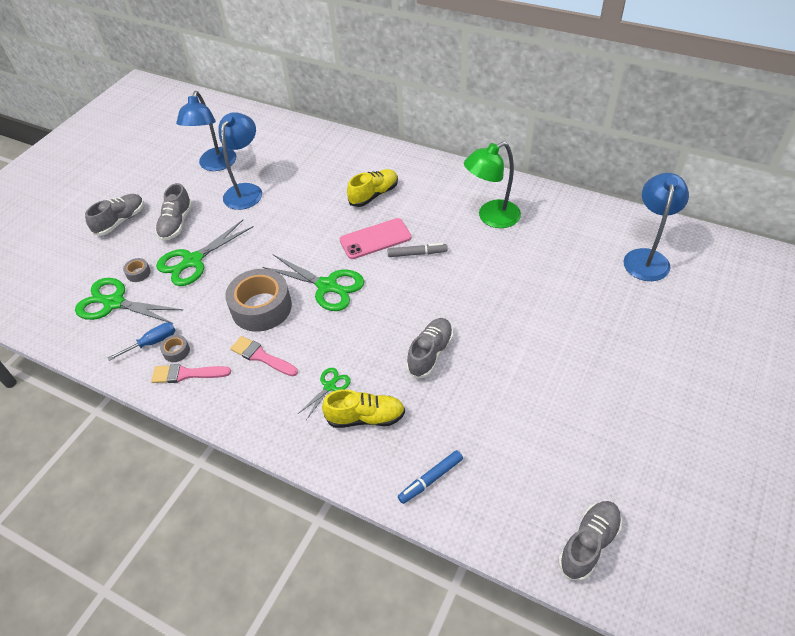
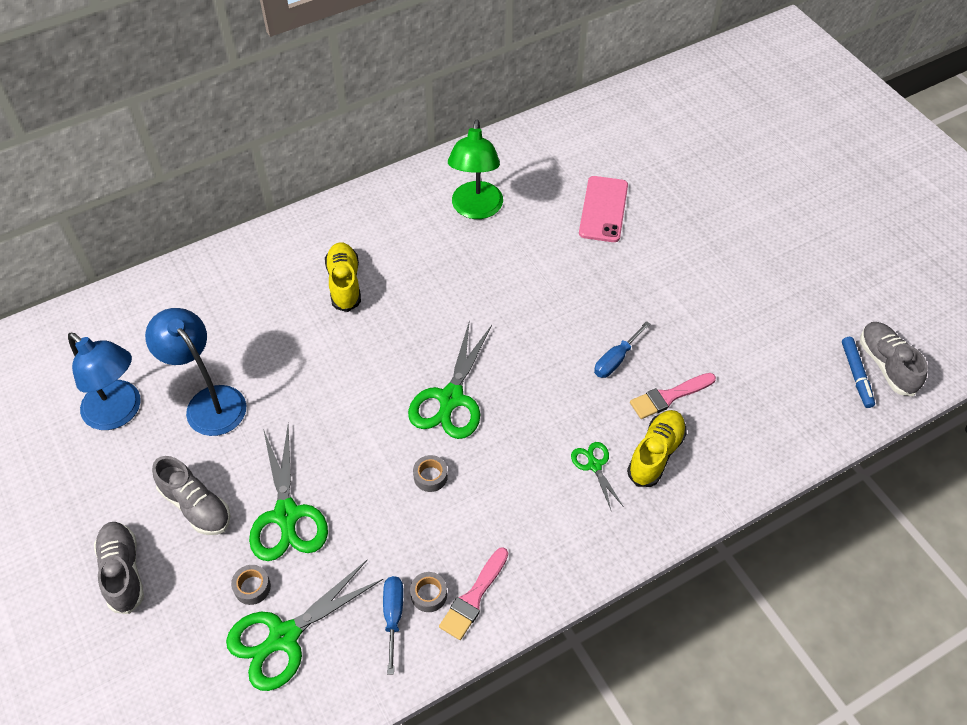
camera: 60 degrees left, 5 degrees up
grey tape [225,269,292,332] -> grey tape [413,455,448,492], size x0.41
pink brush [230,336,298,376] -> pink brush moved to [630,373,716,419]
green scissors [262,254,364,311] -> green scissors turned 135 degrees clockwise [408,320,492,439]
pink phone [340,218,412,259] -> pink phone moved to [579,176,628,242]
grey marker [387,243,448,257] -> none
blue marker [398,450,463,504] -> blue marker moved to [842,337,875,408]
grey shoe [406,318,453,378] -> blue screwdriver [594,321,650,378]
blue lamp [624,173,689,281] -> none

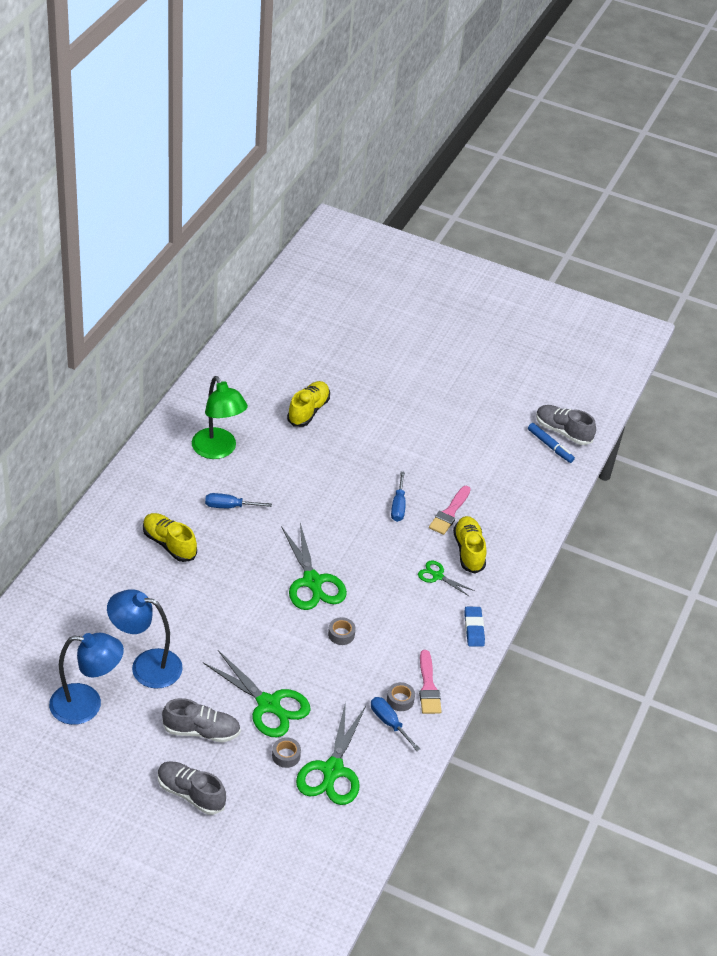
camera: 40 degrees left, 10 degrees down
pink phone [579,176,628,242] -> yellow shoe [287,381,330,427]
none -> blue screwdriver [205,493,272,508]
none -> blue eraser [464,607,485,647]

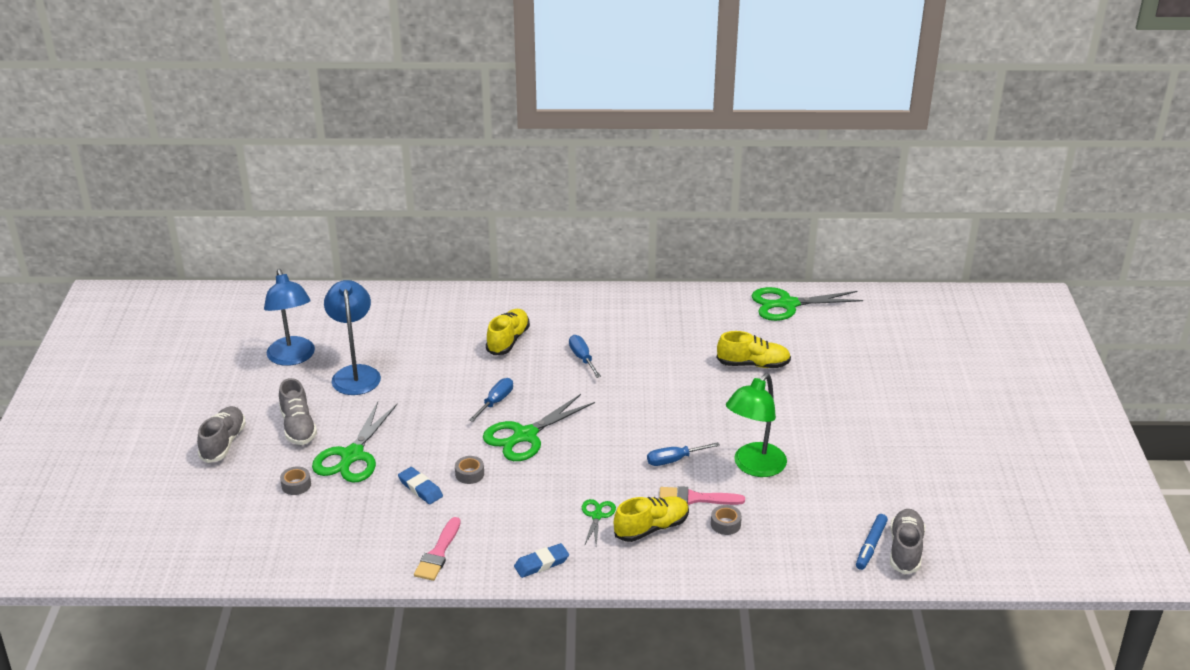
camera: 70 degrees right, 10 degrees down
green lamp [192,376,248,459] -> green lamp moved to [726,373,787,477]
green scissors [296,701,366,805] -> green scissors moved to [752,287,863,321]
blue screwdriver [371,697,420,751] -> blue screwdriver moved to [469,378,513,422]
grey tape [387,682,415,711] -> grey tape moved to [711,505,742,535]
pink brush [419,650,442,714] -> pink brush turned 45 degrees counterclockwise [414,517,461,581]
none -> blue eraser [398,467,443,504]

